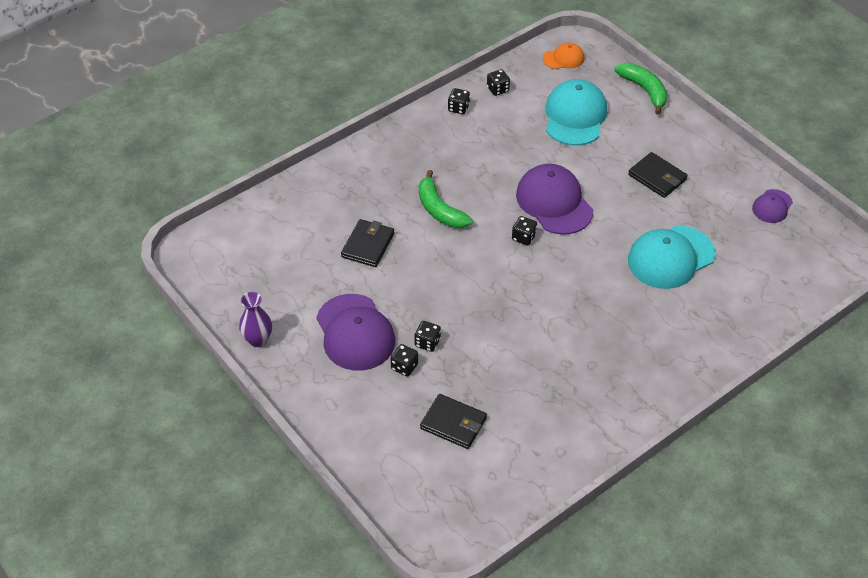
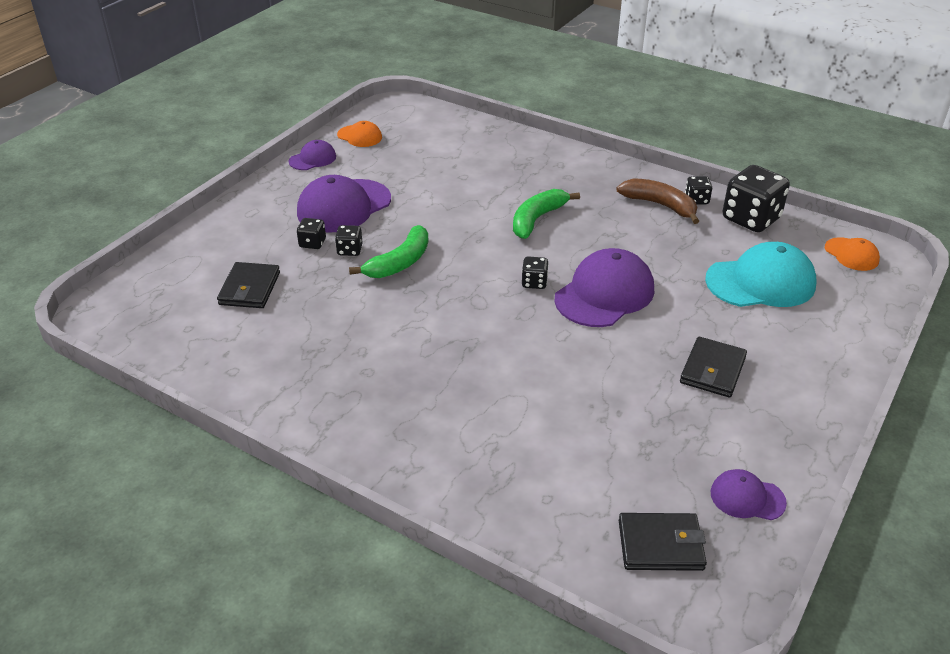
camera: 70 degrees right, 10 degrees down
purple vase [239,292,272,347] -> purple cap [289,140,336,170]
black wallet [341,219,394,267] -> black wallet moved to [619,513,707,571]
black dice [487,69,510,96] -> black dice [723,165,790,232], size x2.08
green banana [614,63,667,115] -> green banana moved to [349,225,428,278]
turquoise cap [628,226,715,289] -> none
none -> orange cap [337,121,382,147]
none -> brown banana [616,178,699,224]

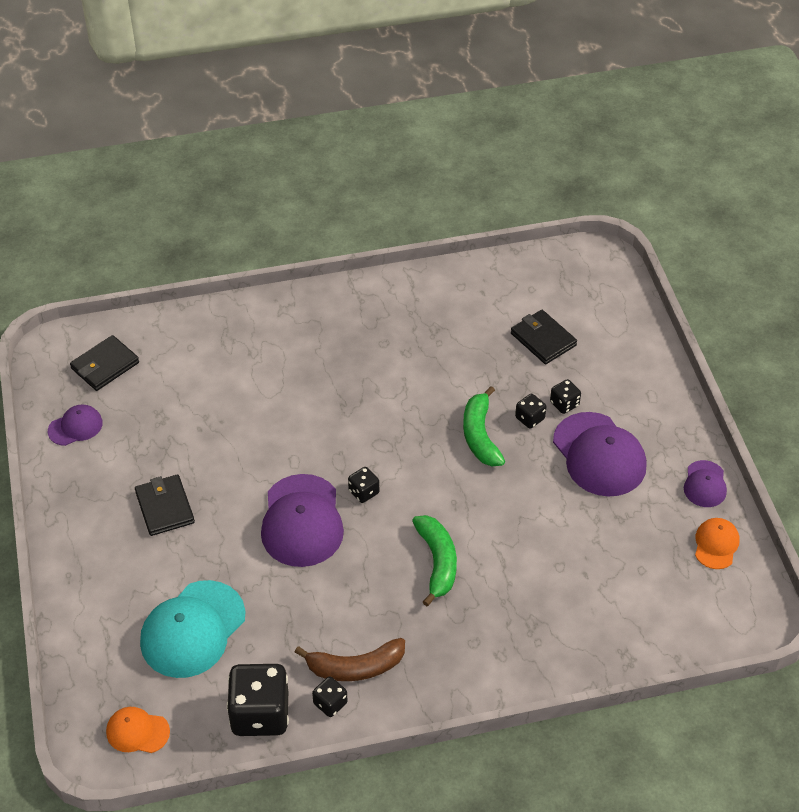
camera: 135 degrees right, 10 degrees up
purple cap [297,175,391,233] -> purple cap turned 150 degrees clockwise [553,412,647,496]
orange cap [337,121,382,147] -> orange cap turned 120 degrees clockwise [695,518,740,569]

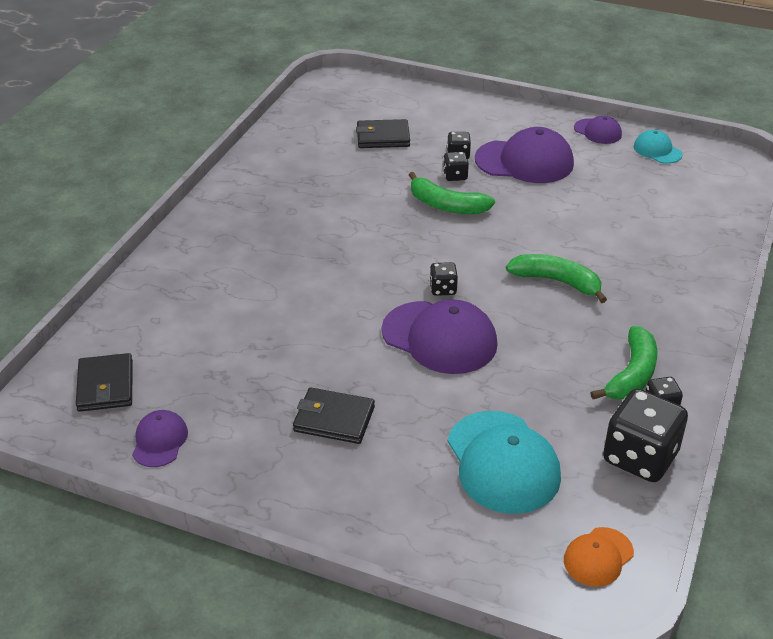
camera: 55 degrees left, 10 degrees down
brown banana [295,638,405,681] -> green banana [591,326,657,399]
orange cap [695,518,740,569] -> turquoise cap [634,130,682,164]

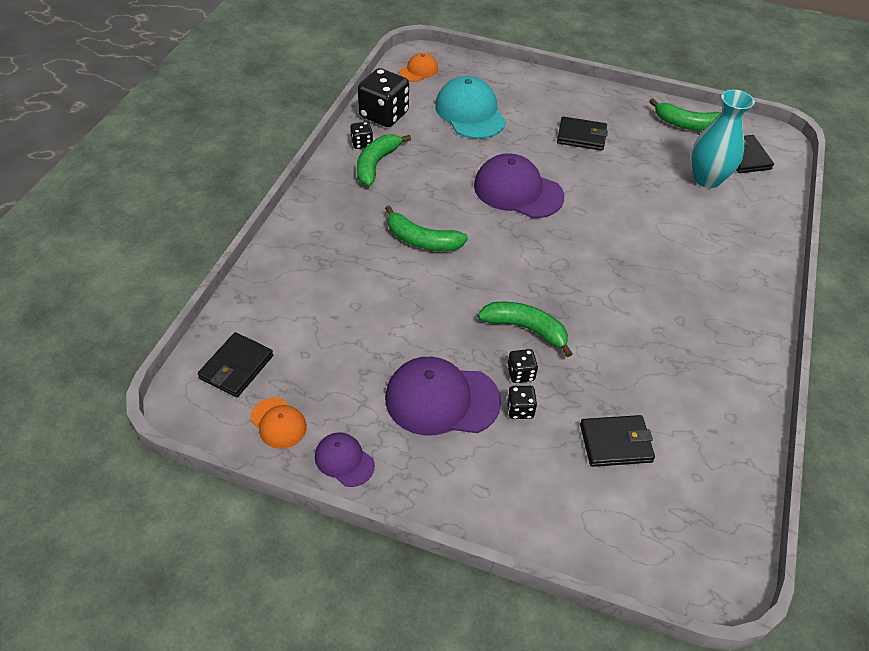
camera: 175 degrees right, 10 degrees up
purple cap [132,410,188,467] -> green banana [649,98,721,131]
black dice [429,262,458,296] -> none
turquoise cap [634,130,682,164] -> orange cap [250,397,307,449]
none -> black wallet [198,332,273,397]
none -> turquoise vase [691,90,755,188]

